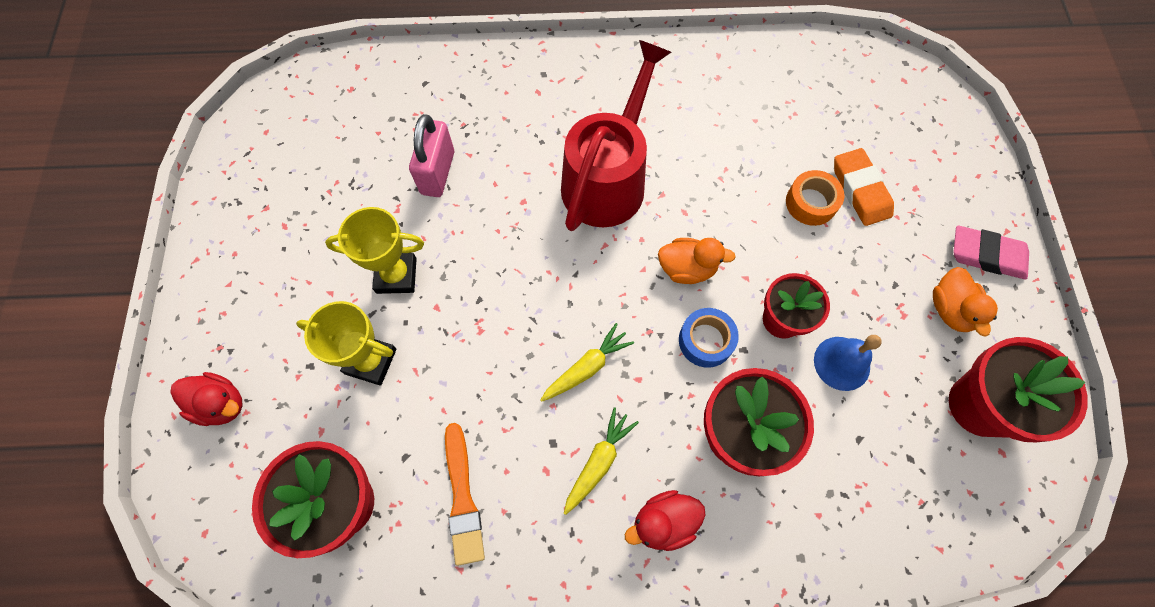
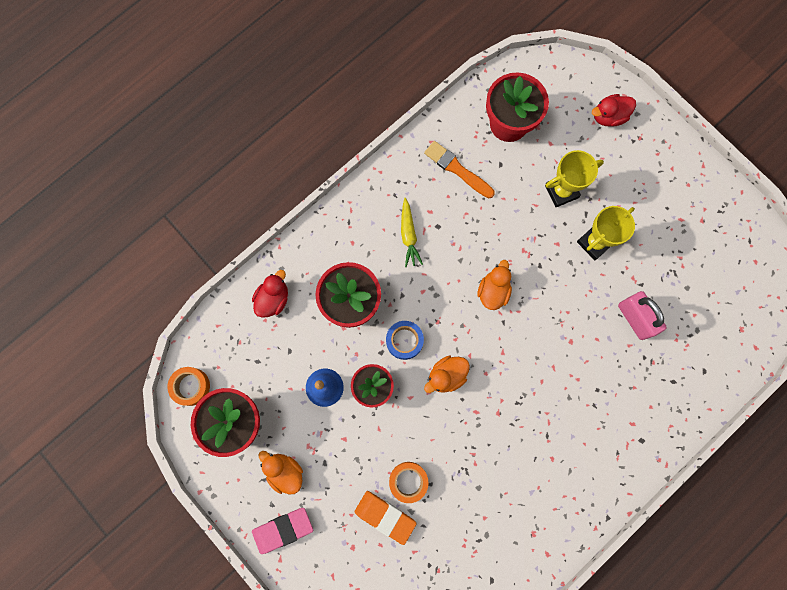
camera: 140 degrees right, 10 degrees up
yellow carrot [540,323,634,402] -> none
red watering can [561,40,671,231] -> none
red duck [625,490,705,551] -> red duck moved to [252,270,288,318]
none -> orange tape [167,367,210,406]
none -> orange duck [477,260,512,310]

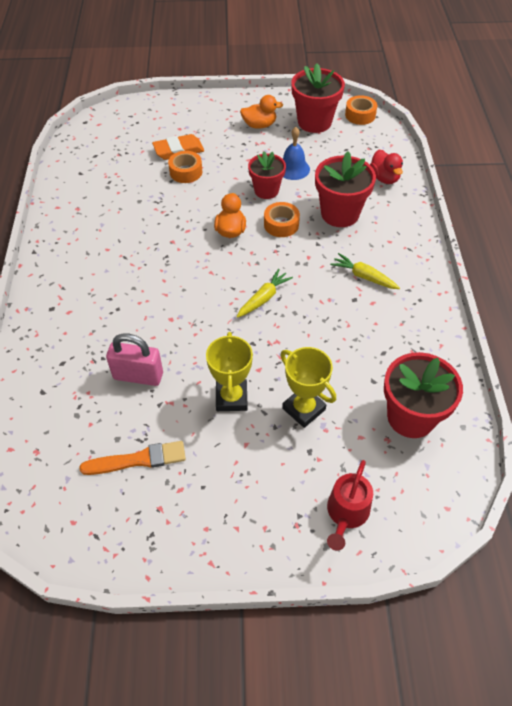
camera: 130 degrees right, 25 degrees down
pink eraser [252,508,313,554] -> none
blue tape [386,321,424,360] -> orange tape [264,202,300,237]
orange brush [424,141,495,198] -> orange brush moved to [79,441,186,475]
orange duck [477,260,512,310] -> yellow carrot [237,269,293,318]
yellow trophy [545,150,604,207] -> yellow trophy turned 60 degrees counterclockwise [280,347,336,428]
red duck [592,94,636,126] -> red watering can [327,460,373,551]

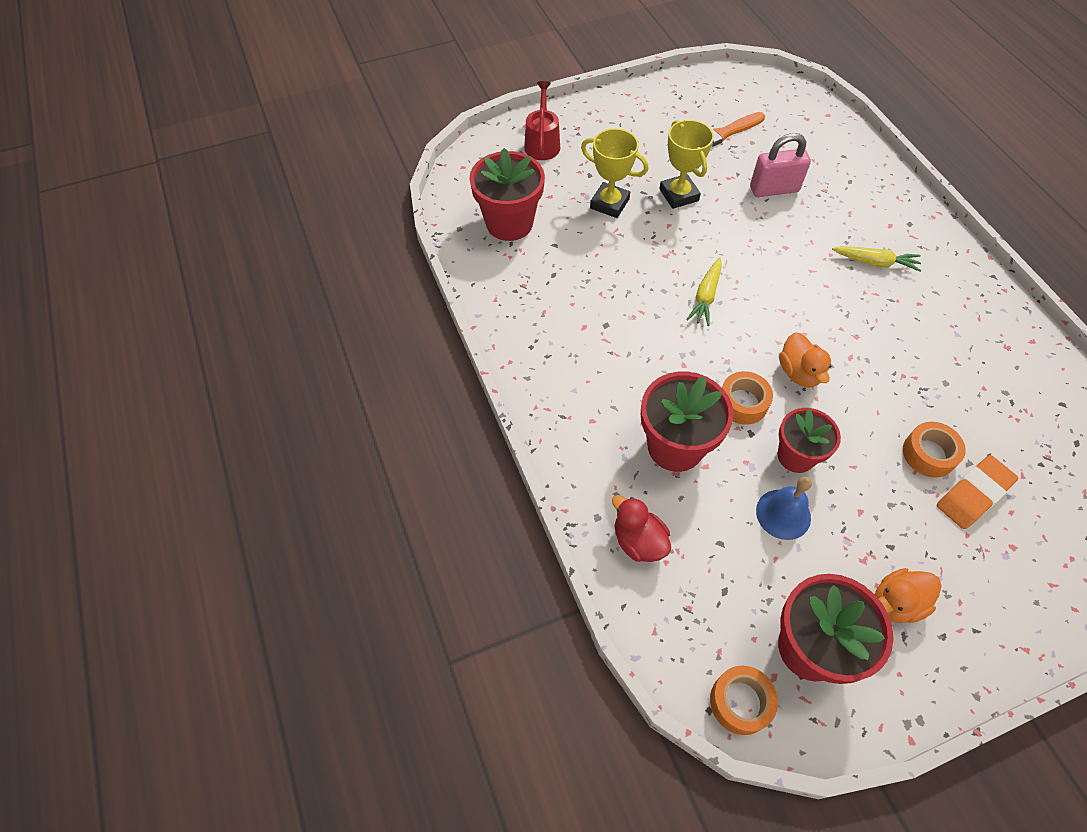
camera: 160 degrees right, 5 degrees up
yellow carrot [330,253,400,289] -> yellow carrot moved to [832,246,922,272]

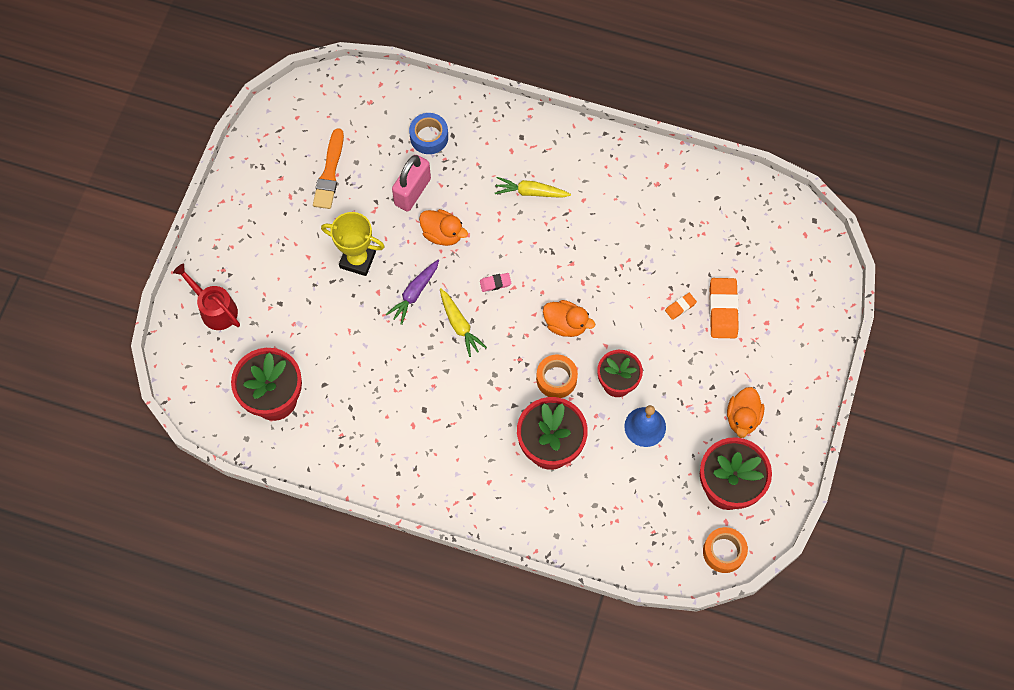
camera: 50 degrees left, 10 degrees up
yellow trophy [581,128,649,218] -> none
red duck [612,495,671,562] -> none
yellow carrot [832,246,922,272] -> yellow carrot turned 135 degrees counterclockwise [495,177,571,198]
orange tape [903,422,966,478] -> orange eraser [665,293,697,320]
none -> purple carrot [386,260,439,325]
none -> blue tape [409,113,448,154]
none -> orange duck [419,209,468,246]
none -> pink eraser [480,273,511,292]

